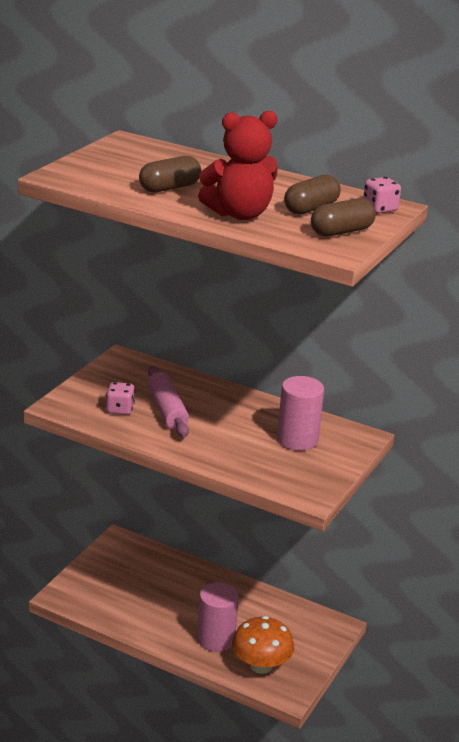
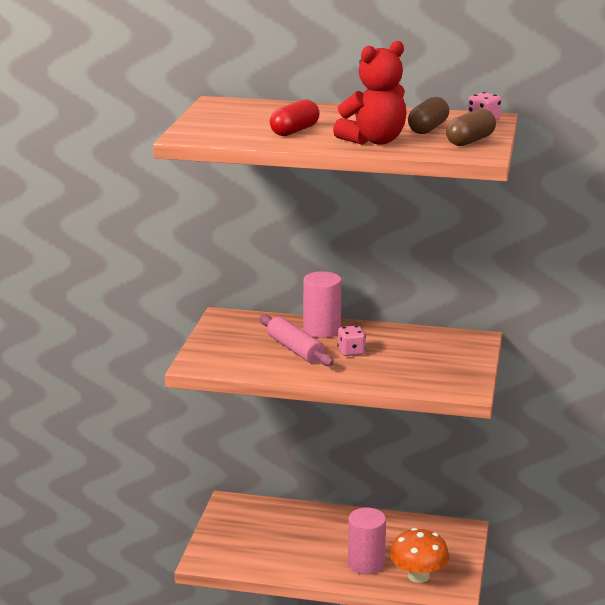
camera: 15 degrees left, 5 degrees down
pink dice [106,382,135,415] -> pink dice moved to [337,325,366,356]
brown capsule [139,156,201,193] -> red capsule [270,100,320,136]
pink cylinder [277,376,324,451] -> pink cylinder moved to [303,271,342,338]

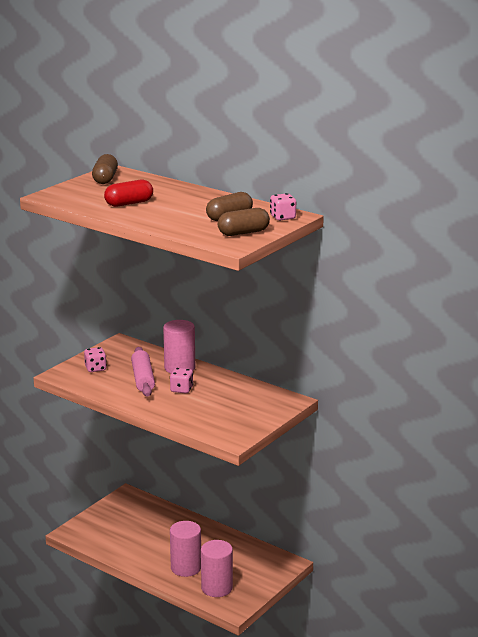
camera: 25 degrees right, 0 degrees up
red teddy bear [333,41,407,145] -> none
orange mushroom [390,528,449,583] -> pink cylinder [201,540,233,597]
none -> pink dice [84,347,107,372]
none -> brown capsule [92,154,118,184]

